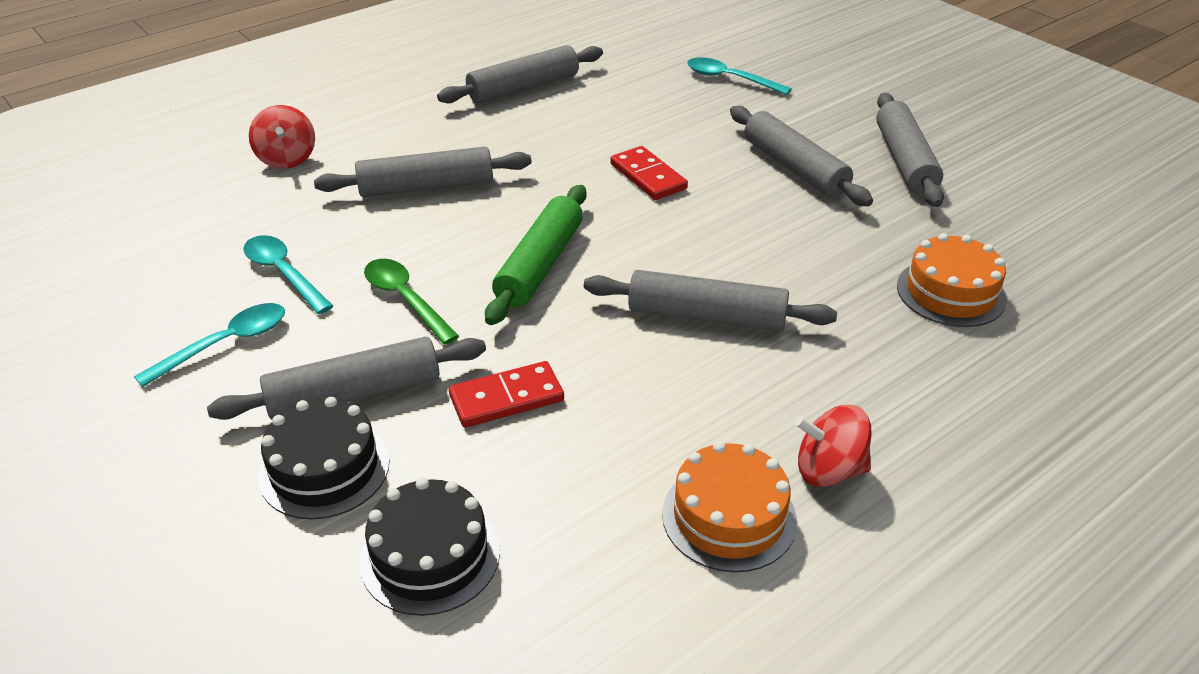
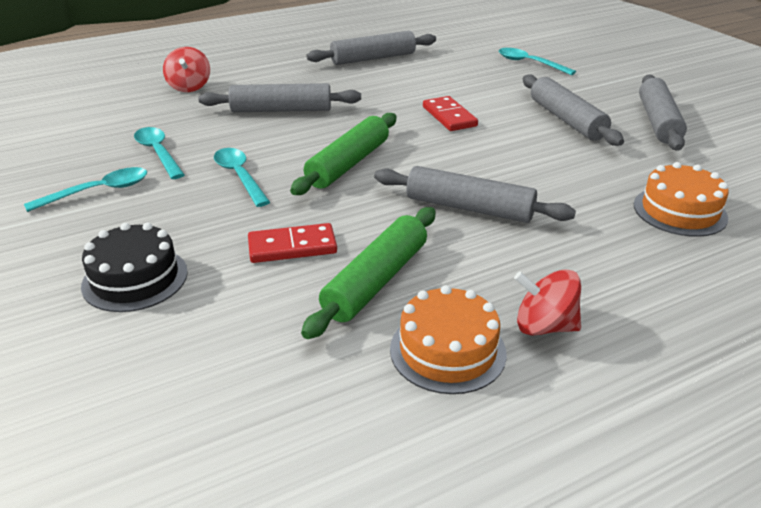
camera: 10 degrees right, 5 degrees down
grey rolling pin [207,337,486,420] -> none
black cake [360,478,500,616] -> none
green spoon [364,259,459,345] -> turquoise spoon [214,148,270,207]
none -> green rolling pin [301,207,435,339]

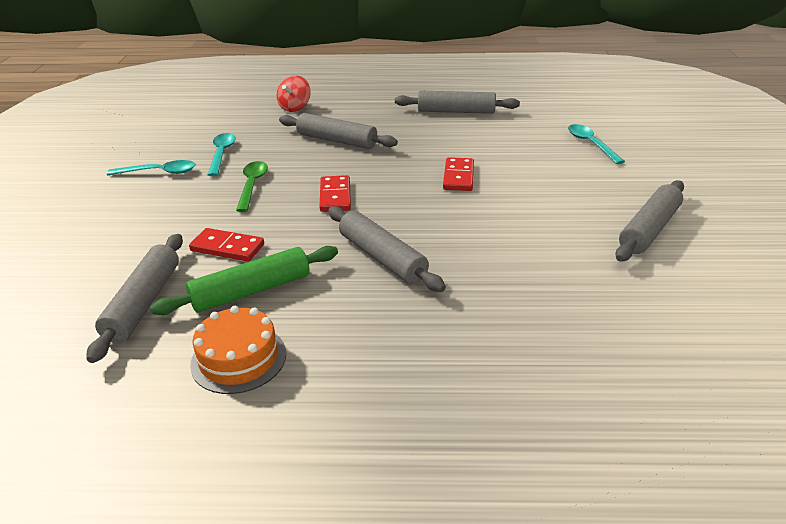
camera: 30 degrees right, 0 degrees up
black cake [81,222,188,312] -> none
turquoise spoon [214,148,270,207] -> green spoon [236,161,268,212]
green rolling pin [290,113,396,195] -> red domino [319,175,351,212]
red spinning top [514,269,581,336] -> none
grey rolling pin [523,74,624,146] -> grey rolling pin moved to [86,234,183,363]
orange cake [634,162,729,237] -> none

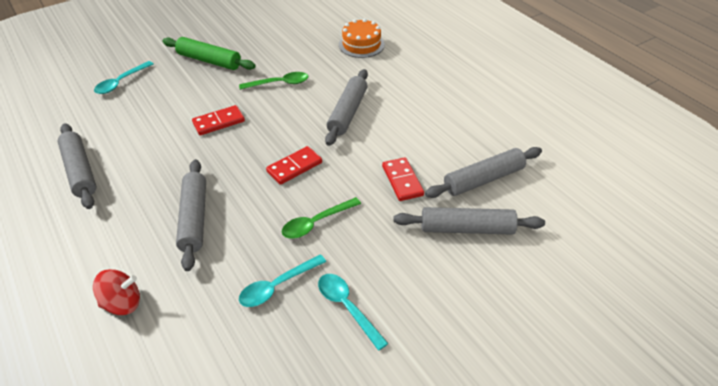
camera: 125 degrees left, 10 degrees up
green rolling pin [150,246,338,315] -> green rolling pin moved to [162,37,256,70]
orange cake [190,306,286,394] -> orange cake moved to [339,19,385,58]
grey rolling pin [615,180,684,262] -> grey rolling pin moved to [393,207,545,235]
none -> green spoon [239,72,308,90]

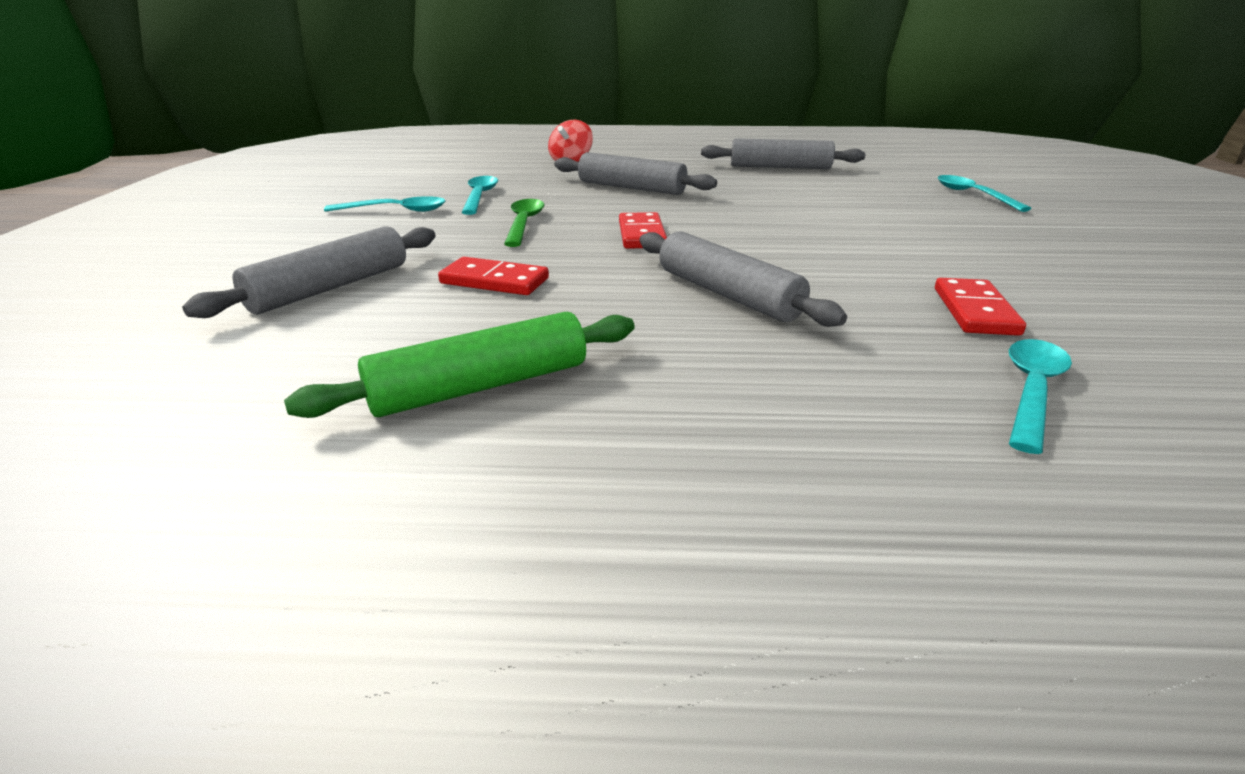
camera: 125 degrees right, 15 degrees down
green rolling pin [162,37,256,70] -> green rolling pin moved to [284,312,635,418]
red domino [192,105,245,135] -> red domino moved to [935,278,1026,336]
green spoon [239,72,308,90] -> none
orange cake [339,19,385,58] -> turquoise spoon [1009,339,1072,454]
grey rolling pin [425,147,542,198] -> none

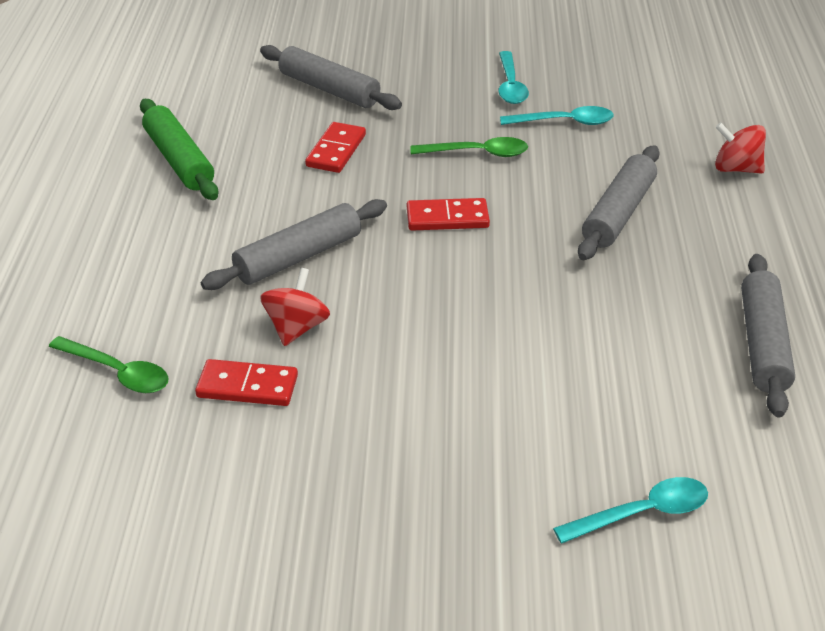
camera: 90 degrees right, 10 degrees up
turquoise spoon [1009,339,1072,454] -> green spoon [49,336,168,393]
none -> red spinning top [260,268,330,346]

